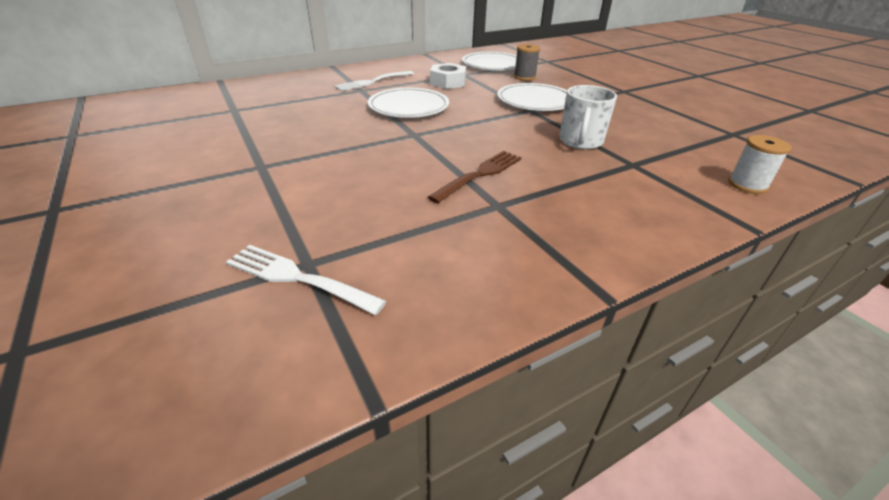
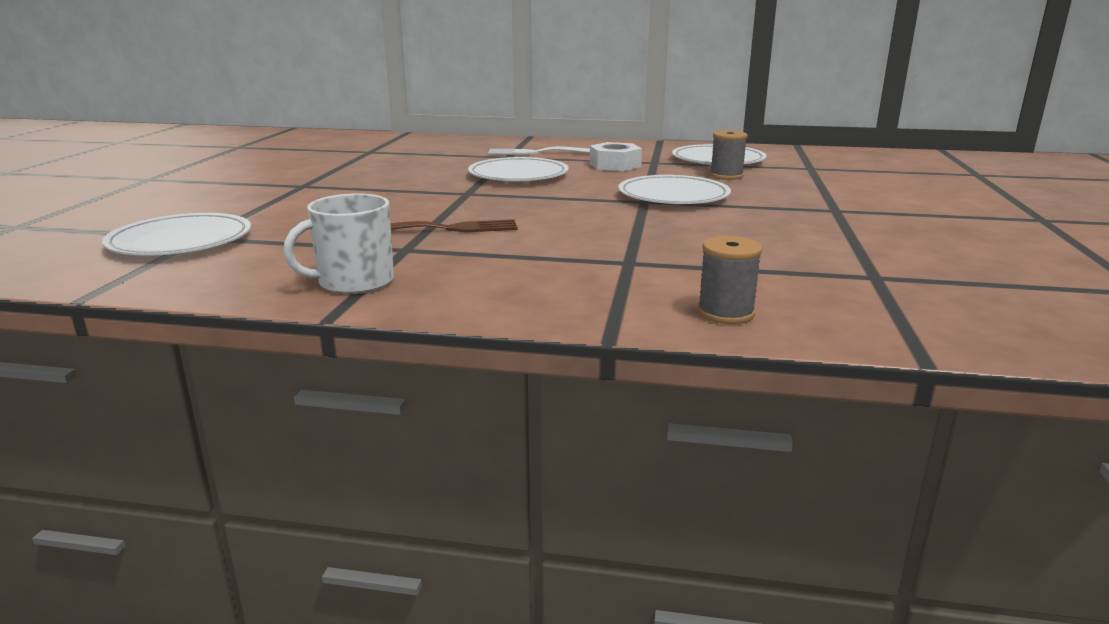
camera: 40 degrees right, 15 degrees down
white fork [226,245,387,315] -> white plate [102,213,251,256]
white mug [559,85,617,149] -> white mug moved to [283,194,394,294]
white spool [728,135,791,194] -> grey spool [697,236,763,324]

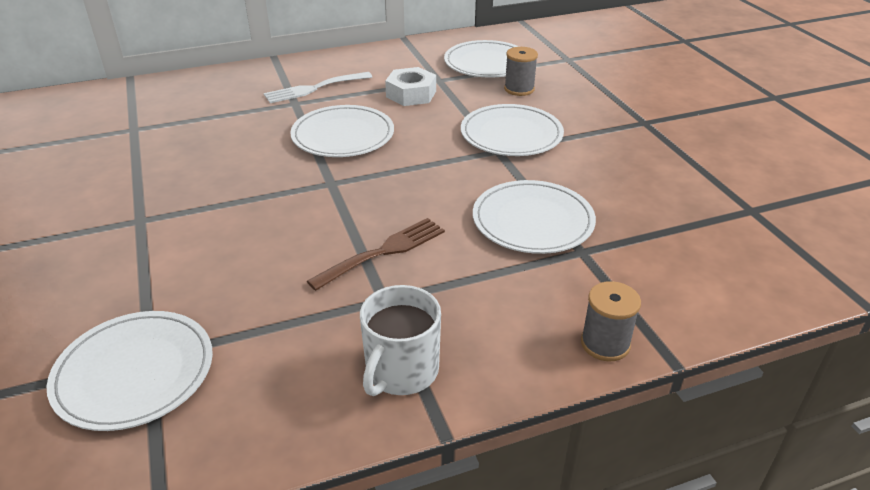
camera: 30 degrees left, 15 degrees up
grey spool [697,236,763,324] -> grey spool moved to [581,281,641,361]
none -> white plate [473,180,596,254]

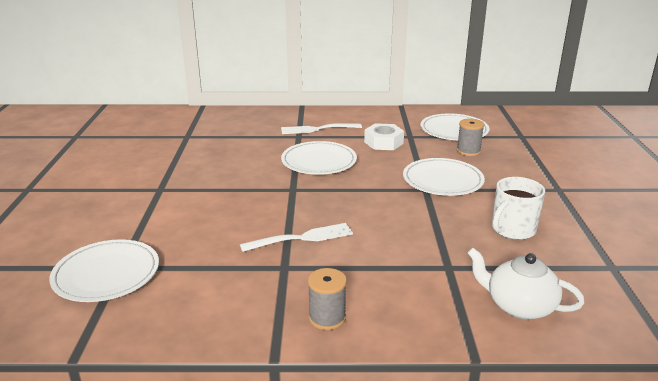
camera: 20 degrees right, 10 degrees down
brown fork [307,218,445,291] -> white fork [240,223,353,252]
white mug [360,285,441,396] -> white mug moved to [492,177,545,240]
white plate [473,180,596,254] -> none
grey spool [581,281,641,361] -> grey spool moved to [308,268,347,330]
none -> white teapot [468,248,585,320]

